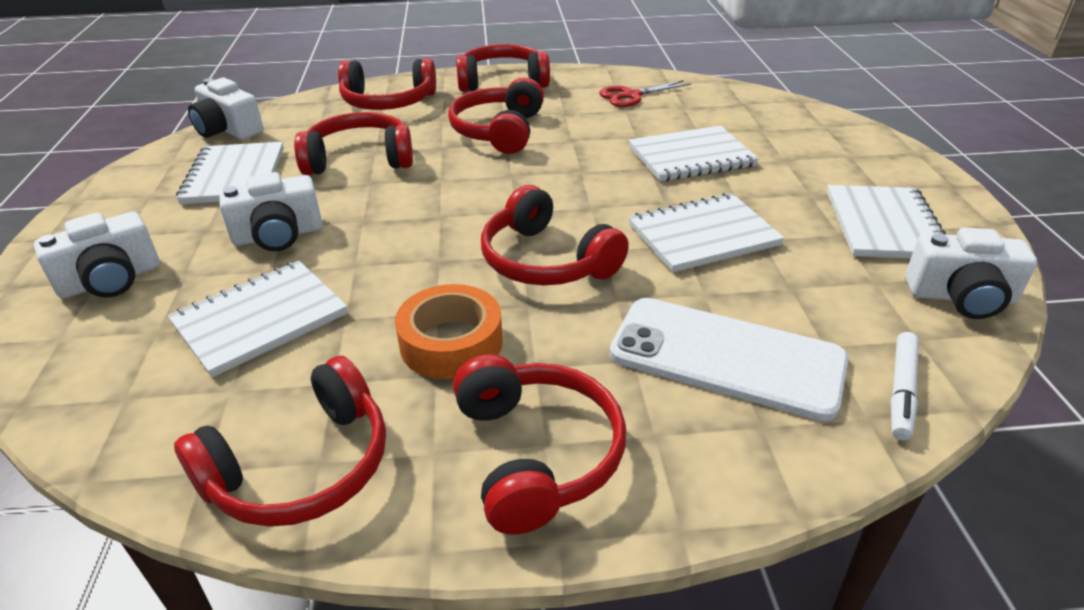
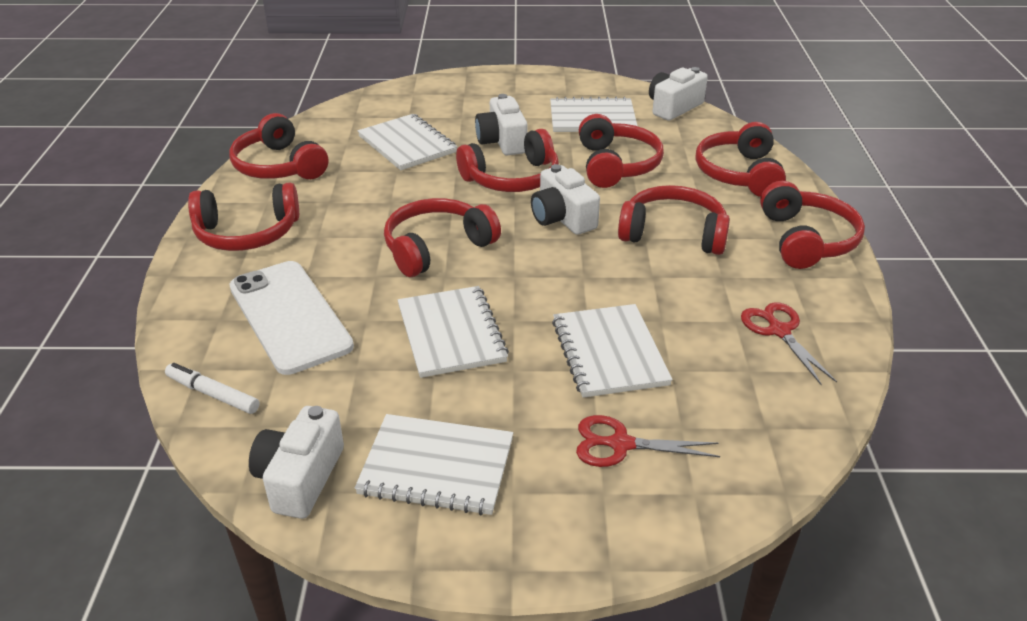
camera: 95 degrees right, 0 degrees up
white camera [34,212,160,298] -> white camera moved to [531,164,600,235]
orange tape [395,284,503,379] -> none
white phone [610,298,849,421] -> white phone turned 60 degrees counterclockwise [229,261,354,375]
none -> red headphones [456,129,559,192]
none -> red scissors [576,415,720,467]

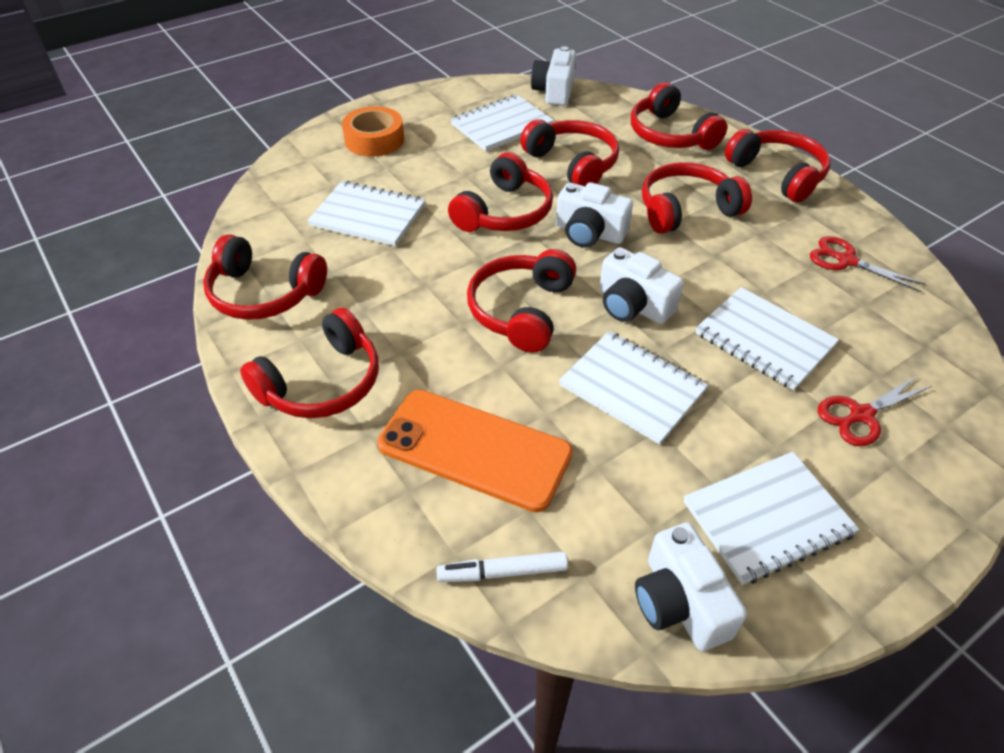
camera: 35 degrees left, 10 degrees up
white phone [229,261,354,375] -> orange phone [377,390,573,512]
white camera [475,94,527,155] -> white camera moved to [599,247,684,324]
none -> orange tape [342,106,404,157]

